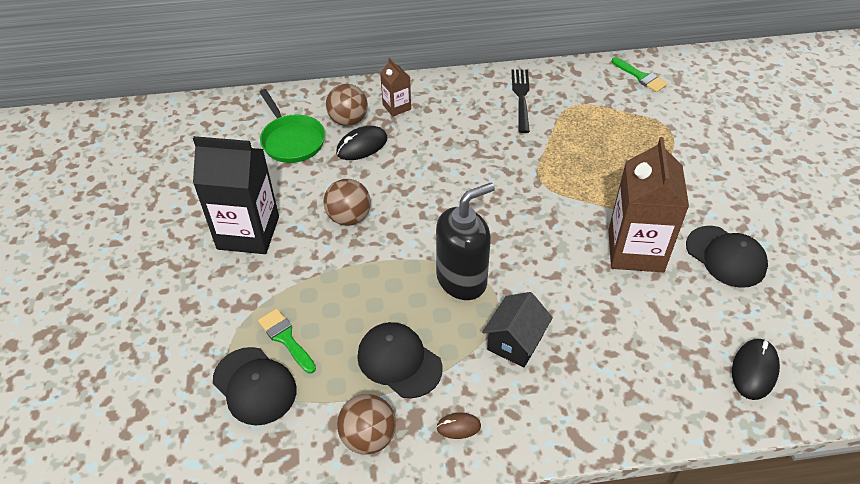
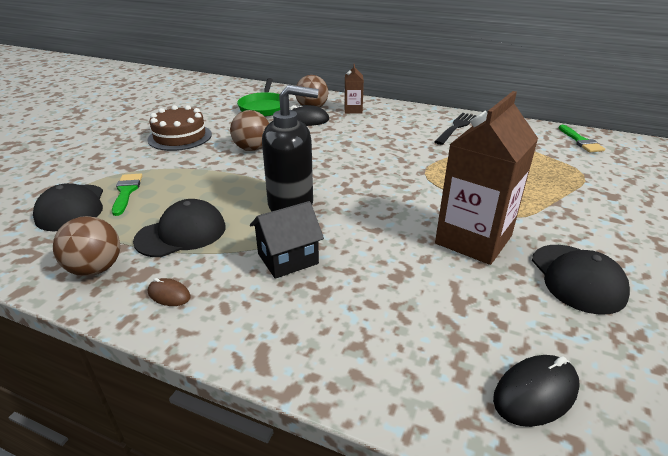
camera: 30 degrees right, 15 degrees down
black carton [193,136,279,254] -> brown cake [147,105,212,151]
black cap [357,322,443,398] -> black cap turned 75 degrees clockwise [133,199,225,257]

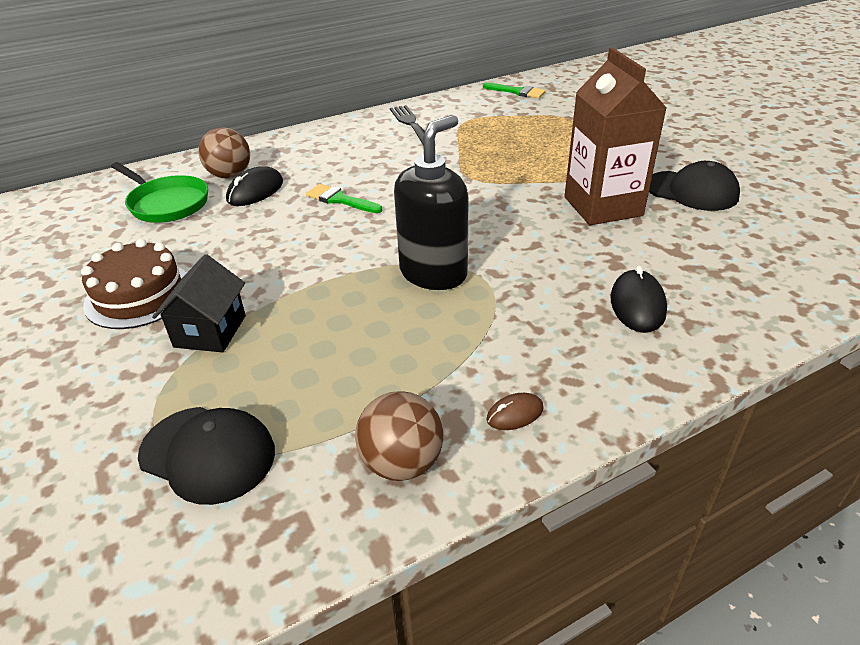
camera: 50 degrees left, 5 degrees up
green brush [112,173,142,216] -> green brush moved to [306,184,382,213]
black cap [133,199,225,257] -> none
brown ball [230,110,269,151] -> none
black house [250,201,324,279] -> black house moved to [152,254,246,352]
brown carton [344,64,364,114] -> none
black mouse [493,355,580,427] -> black mouse moved to [611,266,667,333]

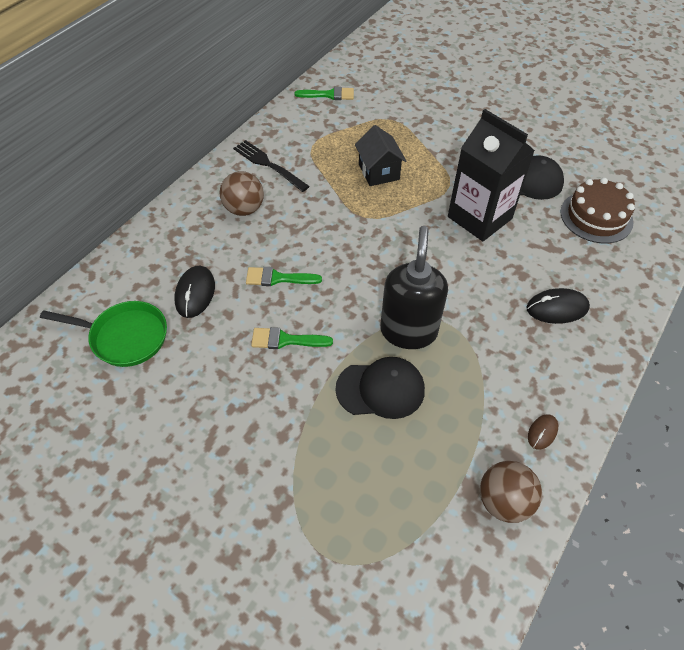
camera: 30 degrees left, 15 degrees up
brown cake [81,239,187,329] -> brown cake moved to [560,178,635,244]
black cap [138,407,275,505] -> black cap moved to [335,357,425,419]
black house [152,254,246,352] -> black house moved to [355,125,407,186]
brown ball [198,127,250,178] -> brown ball moved to [219,171,264,216]
brown carton [564,47,667,225] -> black carton [448,109,535,241]
black mouse [611,266,667,333] -> black mouse turned 75 degrees counterclockwise [526,288,590,324]
none -> green brush [251,327,333,349]

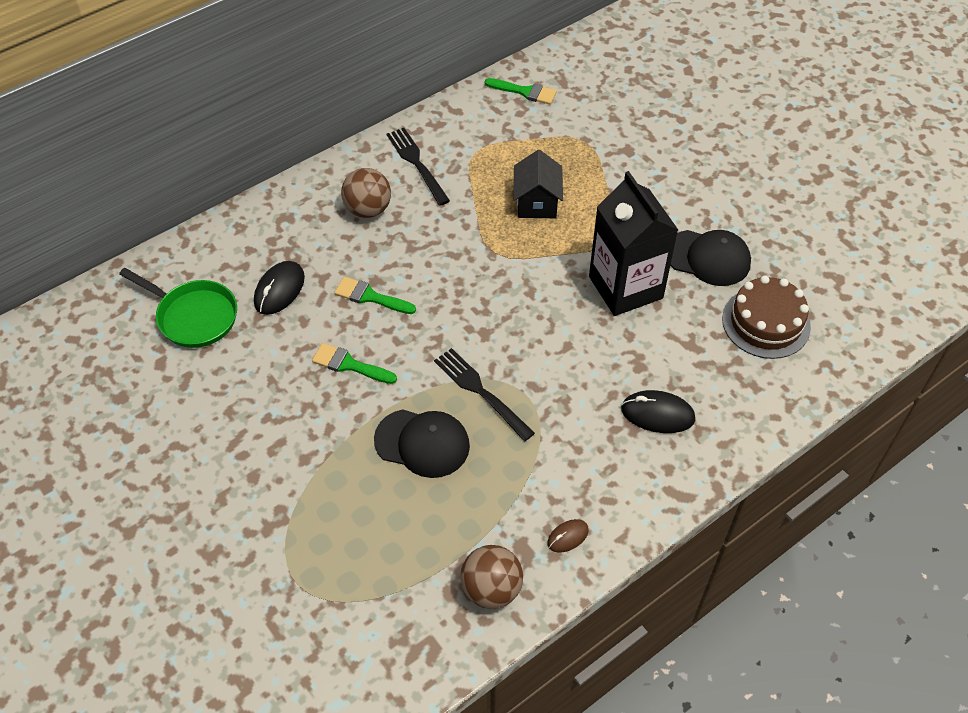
camera: 20 degrees right, 0 degrees up
black soap dispenser [380,226,448,349] -> black fork [434,348,535,441]

